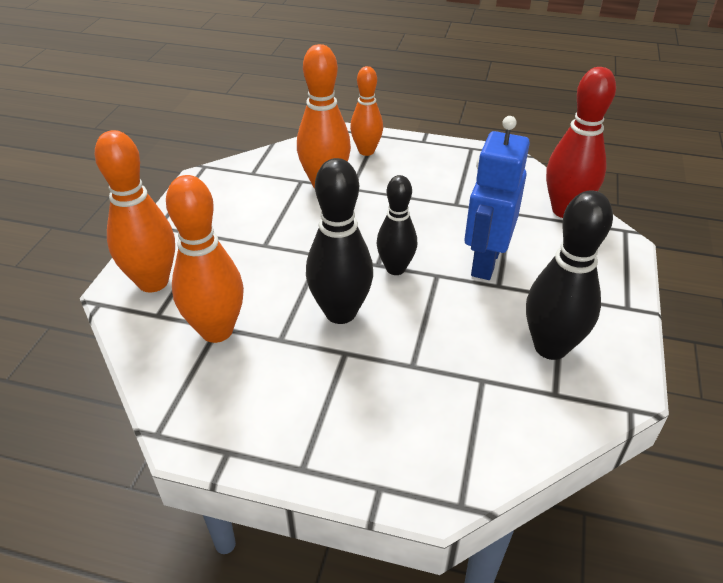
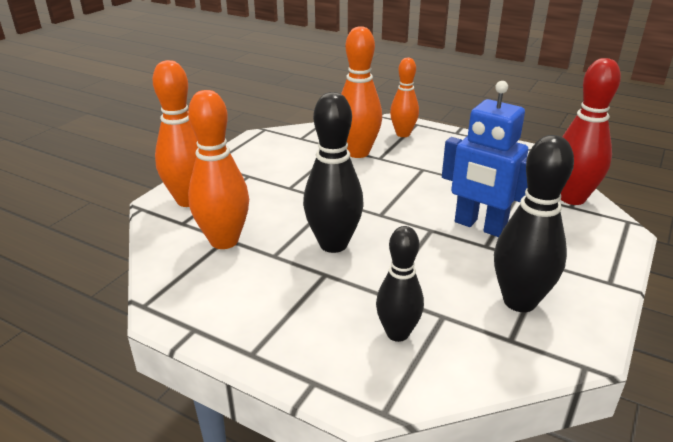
camera: 15 degrees right, 10 degrees down
black bowling pin [376,175,417,275] -> black bowling pin moved to [376,226,424,342]
blue robot [464,116,530,280] -> blue robot turned 90 degrees counterclockwise [442,81,528,237]

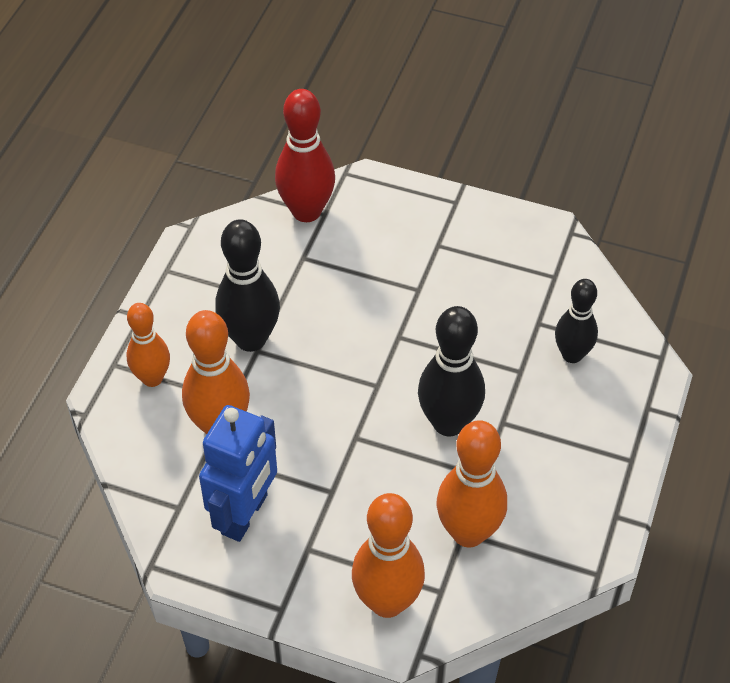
camera: 100 degrees left, 20 degrees up
blue robot [442,81,528,237] -> blue robot moved to [199,405,277,542]
black bowling pin [494,135,574,312] -> black bowling pin moved to [215,219,280,352]

